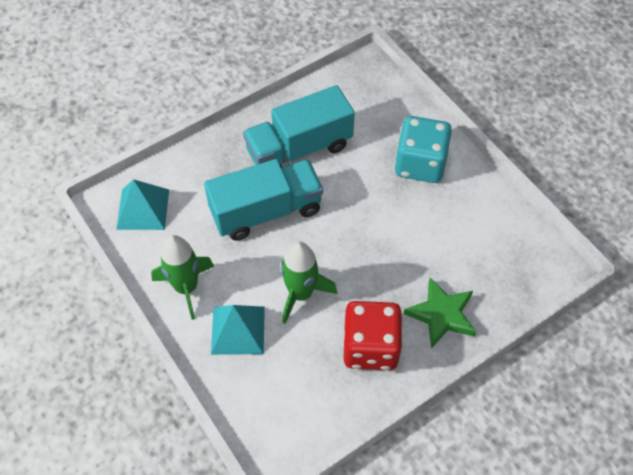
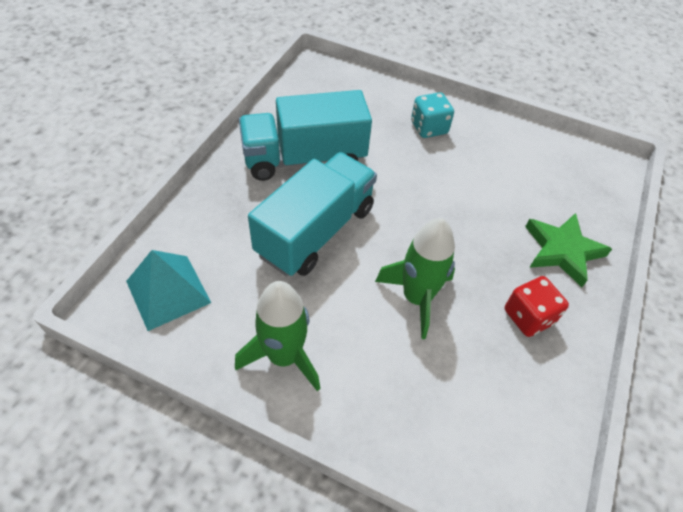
camera: 35 degrees left, 5 degrees down
turquoise pyramid [211,305,265,355] -> none
turquoise truck [243,85,355,168] -> turquoise truck turned 45 degrees clockwise [239,90,372,181]
red dice [343,301,403,370] -> red dice [505,276,569,337], size x0.62
turquoise dice [395,116,452,183] -> turquoise dice [411,92,454,138], size x0.62

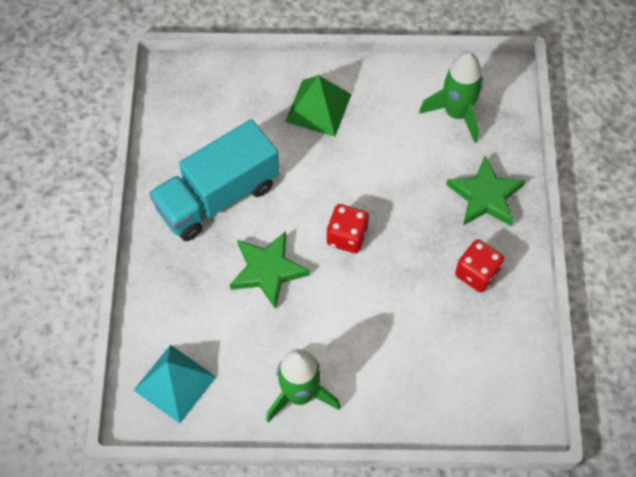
camera: 20 degrees left, 10 degrees up
turquoise truck [248,152,377,276] -> green star [230,231,310,309]
green rocket [375,218,455,339] -> green rocket moved to [419,52,484,143]
turquoise dice [411,92,454,138] -> green pyramid [285,75,352,137]
none -> red dice [326,204,369,253]

